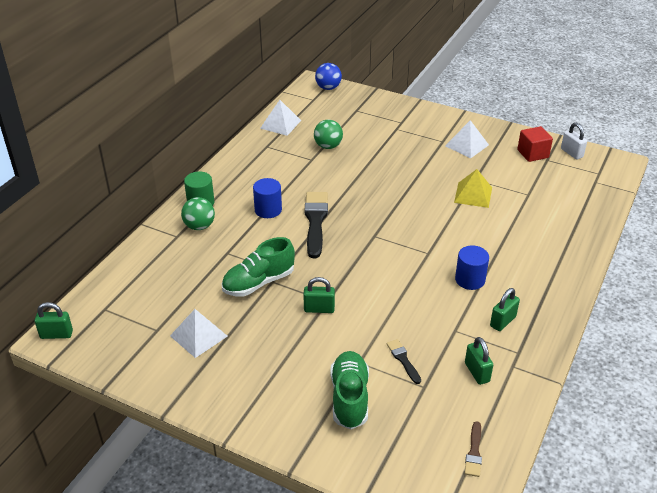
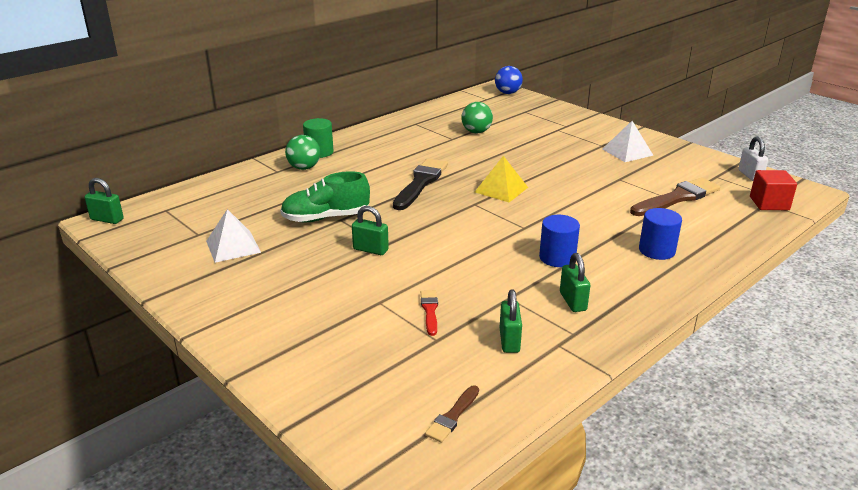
camera: 20 degrees right, 10 degrees down
blue cylinder [253,178,282,218] -> blue cylinder moved to [639,208,682,260]
white pyramid [260,100,301,136] -> none
green shoe [330,351,369,429] -> none
black brush [387,339,421,384] -> red brush [421,290,438,336]
yellow pyramid [454,169,492,208] -> yellow pyramid moved to [475,156,528,202]
green padlock [490,288,520,331] -> green padlock turned 75 degrees counterclockwise [560,253,590,312]
red cube [517,126,553,162] -> red cube moved to [750,170,797,210]
none -> brown brush [630,177,720,216]

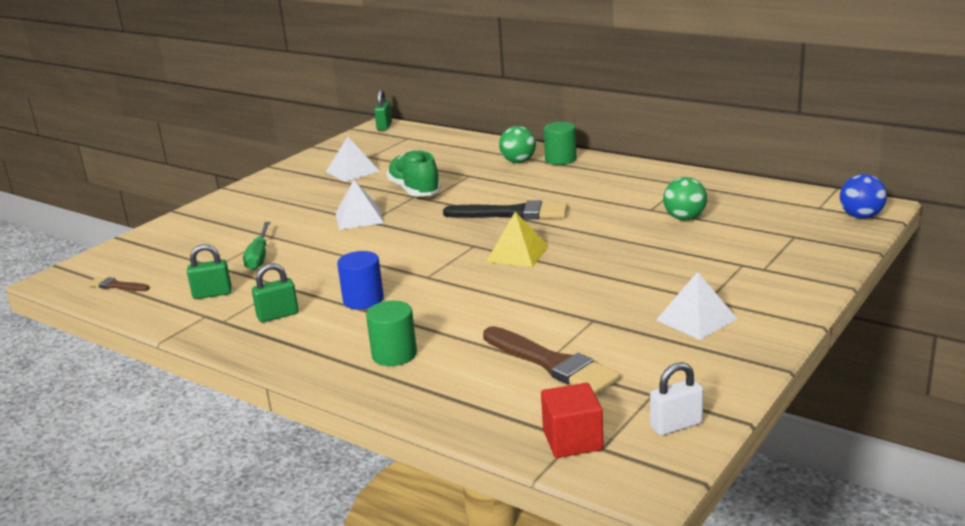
camera: 80 degrees right, 5 degrees down
green padlock [352,206,389,255] -> white pyramid [336,180,384,230]
red brush [421,290,438,336] -> green screwdriver [243,222,270,270]
blue cylinder [639,208,682,260] -> green cylinder [366,301,417,366]

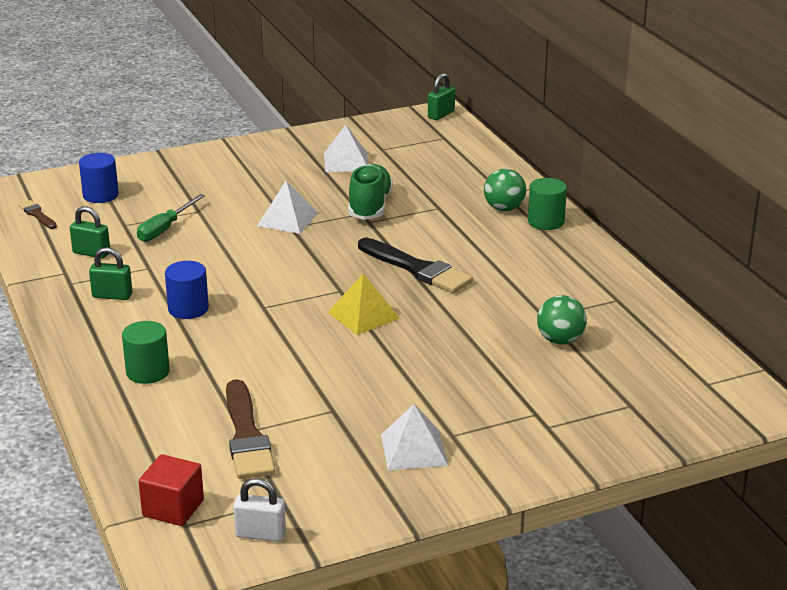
camera: 30 degrees right, 5 degrees up
blue ball [840,174,887,219] -> none
none -> blue cylinder [79,153,119,203]

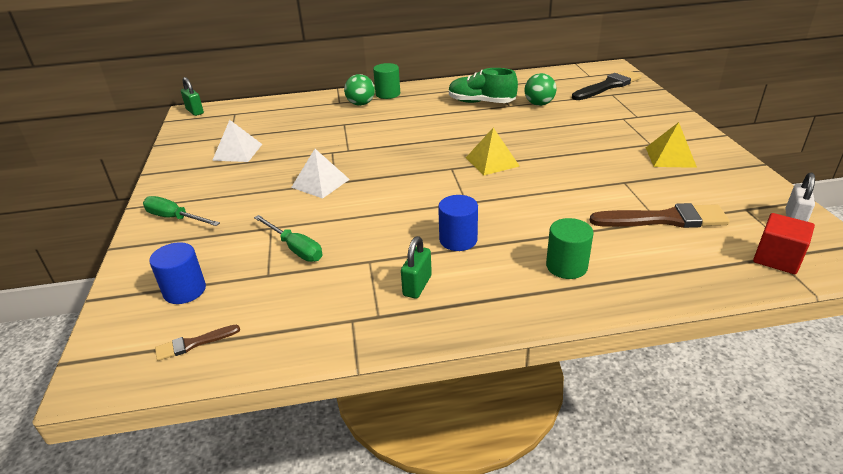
camera: 75 degrees left, 5 degrees up
green padlock [70,206,110,258] -> none
green shoe [348,164,393,220] -> green shoe moved to [449,68,518,103]
black brush [358,238,473,293] -> black brush moved to [572,70,642,100]
white pyramid [381,404,448,470] -> yellow pyramid [646,122,697,168]
none -> green screwdriver [143,196,220,226]

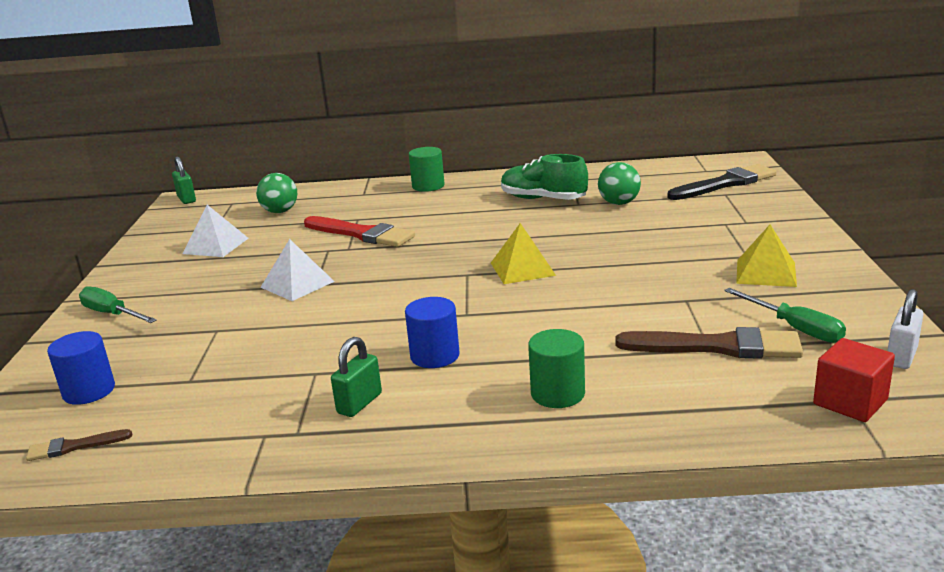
camera: 10 degrees right, 10 degrees down
green screwdriver [254,215,323,262] -> green screwdriver moved to [724,288,846,343]
green ball [344,74,375,106] -> green ball moved to [256,173,297,213]
none -> red brush [304,216,415,247]

